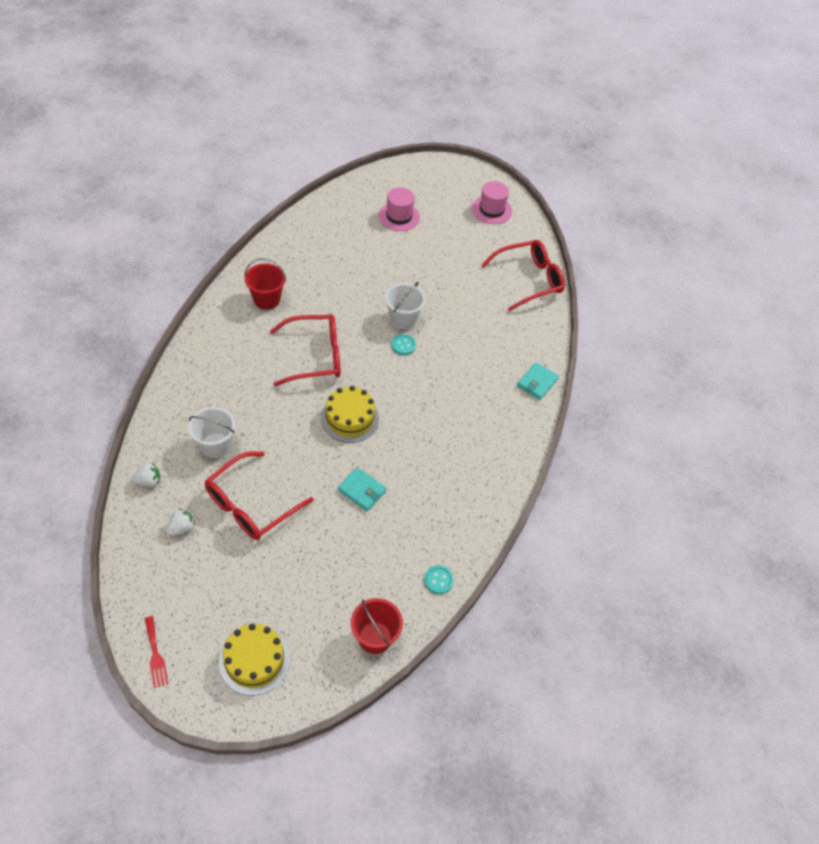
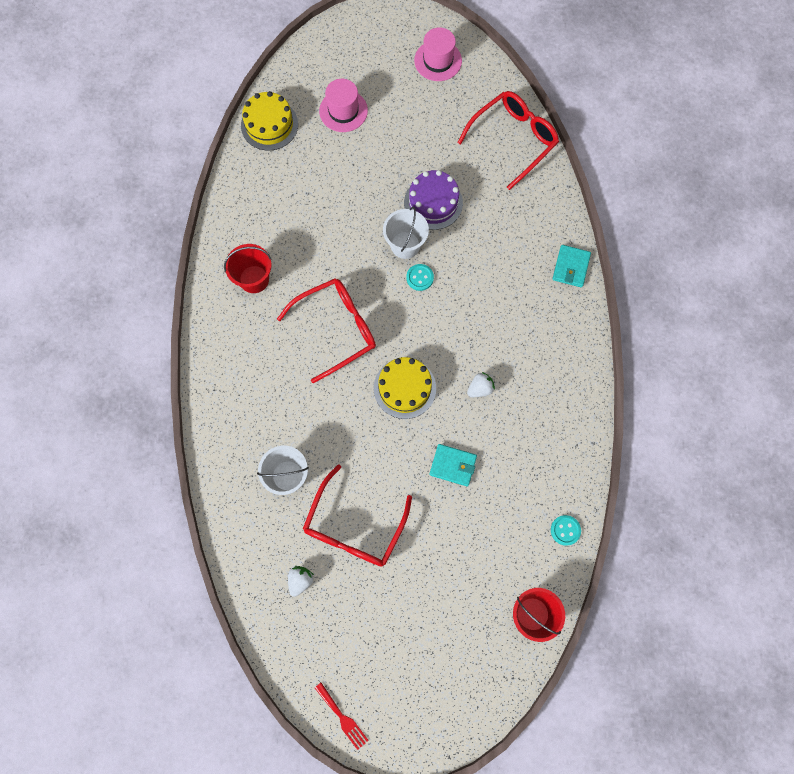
camera: 15 degrees left, 20 degrees up
white strawberry [131,463,160,487] -> white strawberry moved to [467,372,495,397]
yellow cake [219,624,290,696] -> yellow cake moved to [241,91,298,150]
none -> purple cake [404,170,463,230]

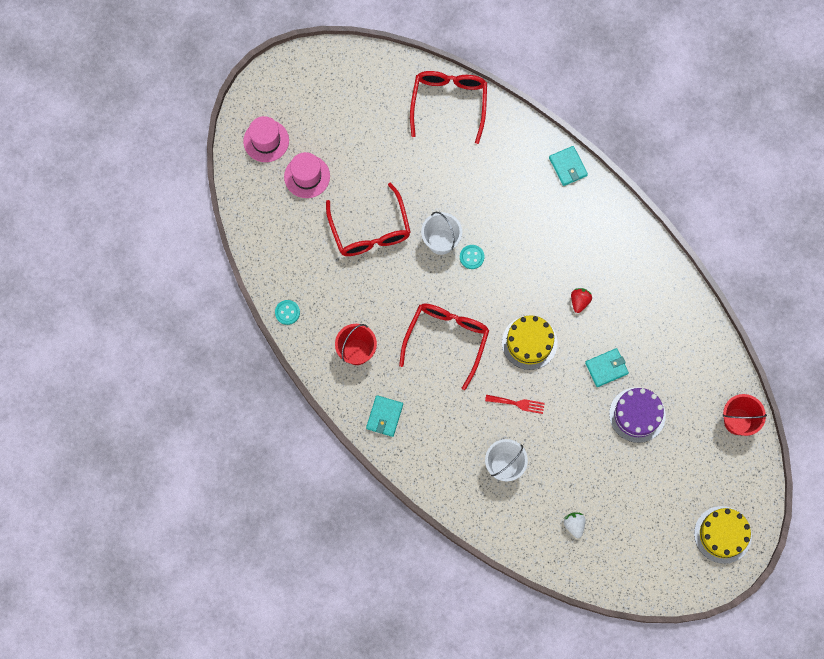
camera: 40 degrees left, 0 degrees up
yellow cake [241,91,298,150] -> yellow cake moved to [694,506,752,564]
red glasses [303,464,412,567] -> red glasses moved to [326,183,411,256]
red fork [315,683,369,750] -> red fork moved to [485,395,545,414]
purple cake [404,170,463,230] -> purple cake moved to [609,387,666,443]
pink hat [414,27,462,81] -> pink hat moved to [243,116,289,162]
white strawberry [467,372,495,397] -> red strawberry [571,288,592,313]
turquoise button [551,515,581,546] -> turquoise button moved to [275,300,300,325]
none -> turquoise wallet [366,395,403,437]

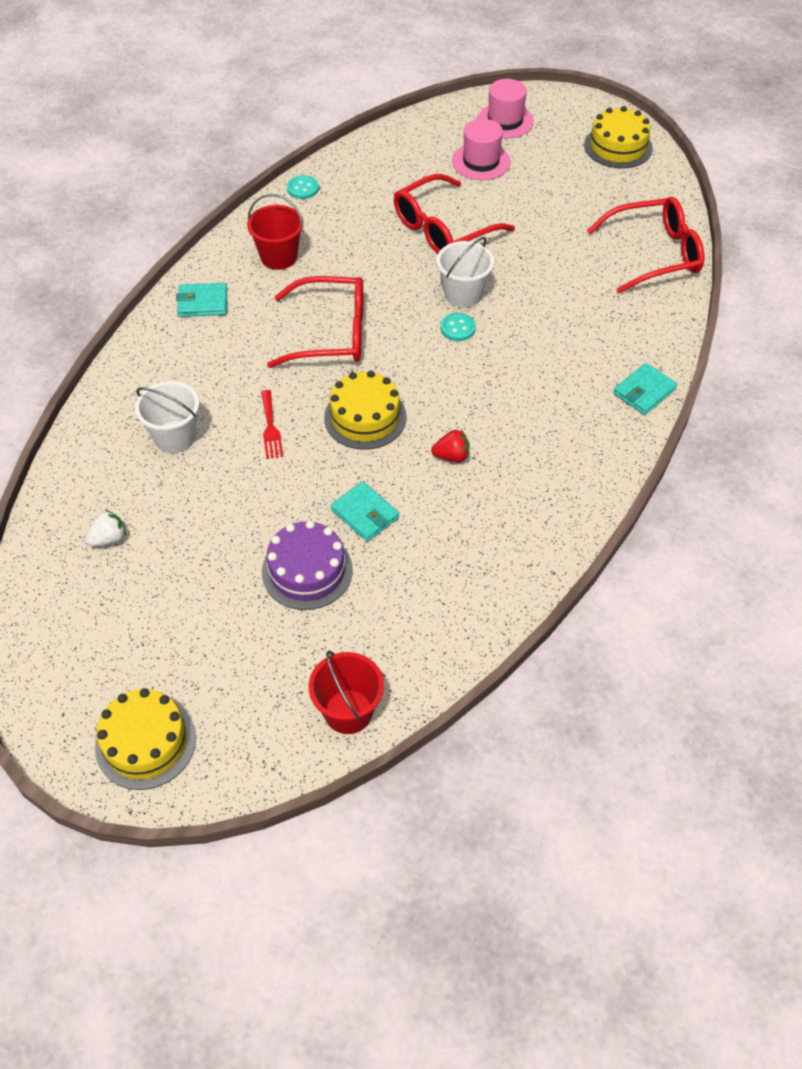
camera: 70 degrees right, 20 degrees down
none -> yellow cake [584,106,653,169]

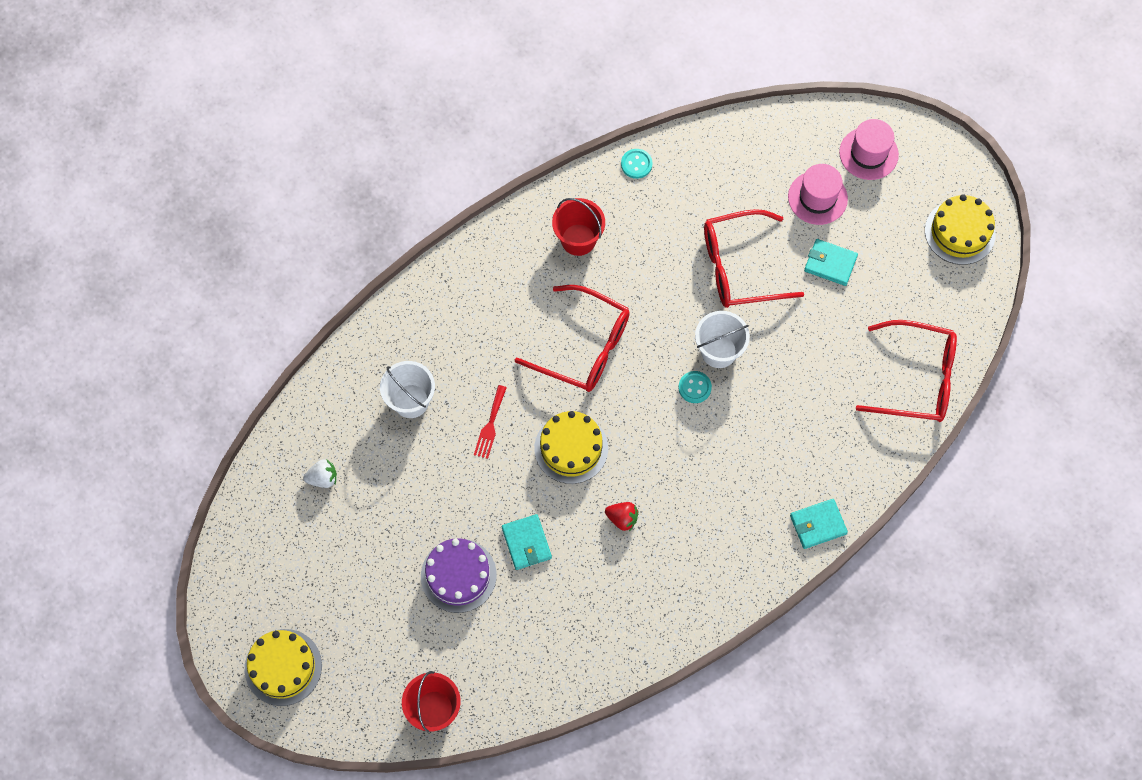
camera: 25 degrees right, 15 degrees up
turquoise wallet [176,283,227,317] -> turquoise wallet moved to [804,239,858,286]

